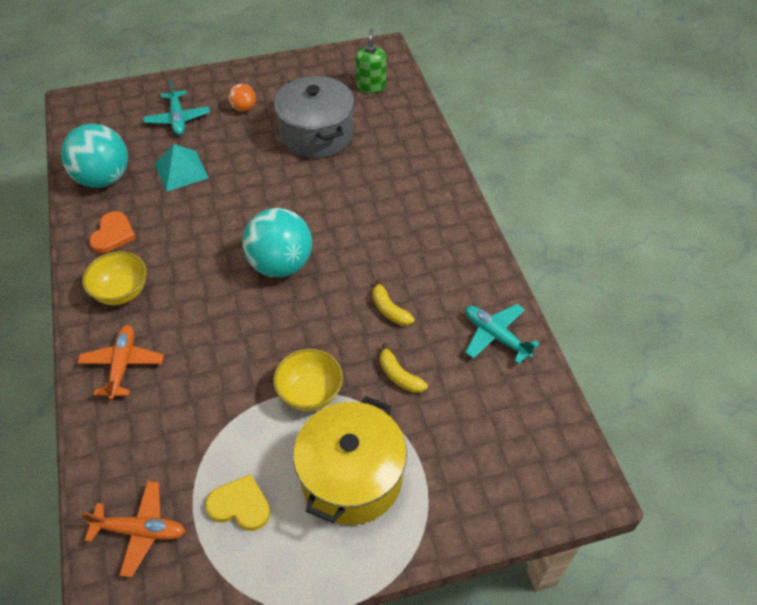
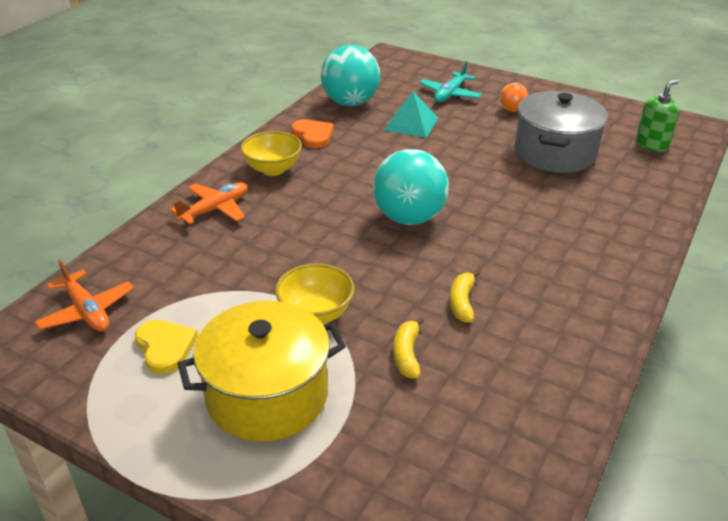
camera: 45 degrees right, 15 degrees down
orange heart [89,211,136,253] -> orange heart turned 90 degrees counterclockwise [291,119,334,148]
turquoise plane [465,304,540,364] -> none

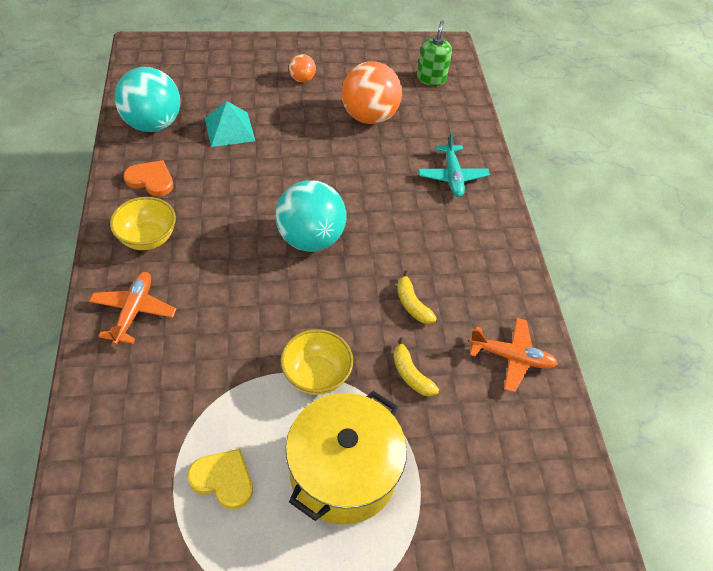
camera: 40 degrees left, 15 degrees up
orange plane [35,260,134,331] -> orange plane moved to [469,318,558,392]
turquoise plane [420,61,482,102] -> turquoise plane moved to [418,132,490,197]
grey pot [515,91,608,173] -> orange ball [341,61,402,124]

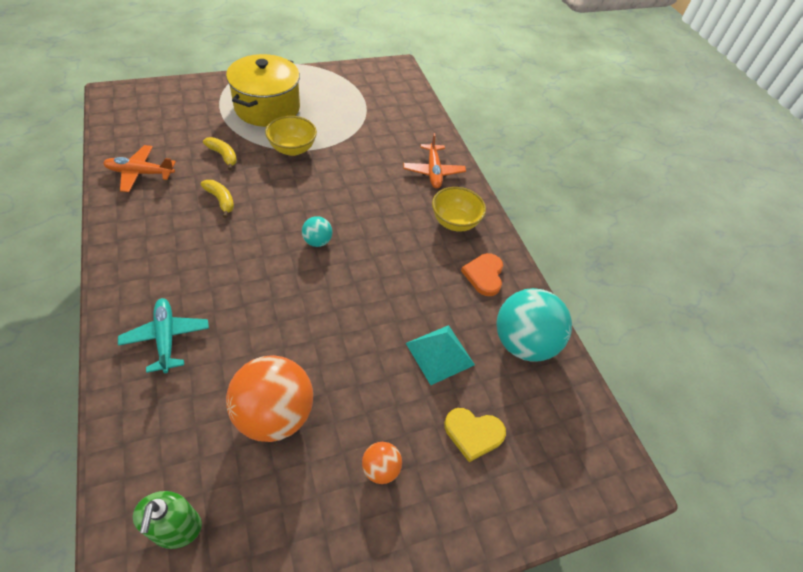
camera: 165 degrees right, 0 degrees up
orange heart [124,160,173,196] -> orange heart turned 90 degrees clockwise [461,253,503,296]
yellow heart [187,449,253,509] -> yellow heart moved to [444,408,506,462]
turquoise ball [275,180,347,252] -> turquoise ball [302,216,332,247], size x0.47

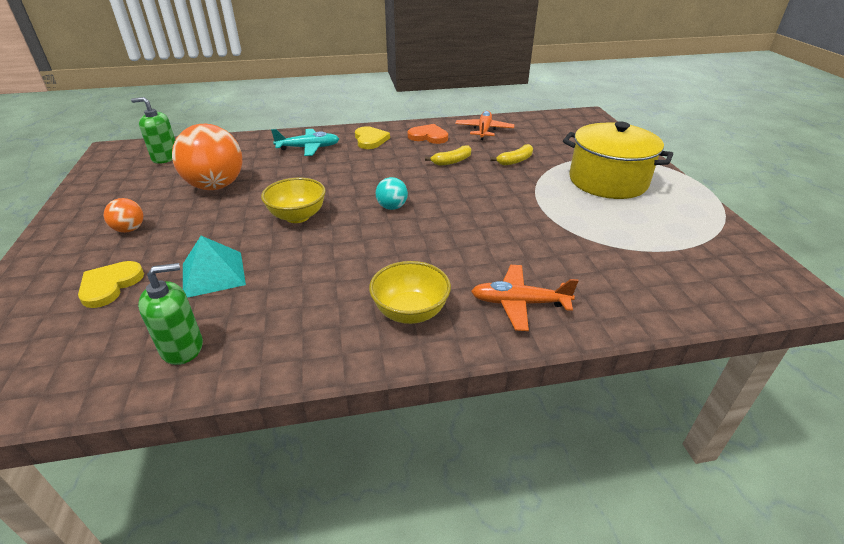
camera: 105 degrees right, 15 degrees down
yellow bowl [265,116,317,156] -> yellow bowl moved to [261,178,326,223]
orange heart [461,253,503,296] -> orange heart moved to [408,124,448,144]
turquoise ball [496,288,572,362] -> green soap dispenser [138,263,203,365]
none -> yellow heart [355,126,390,149]

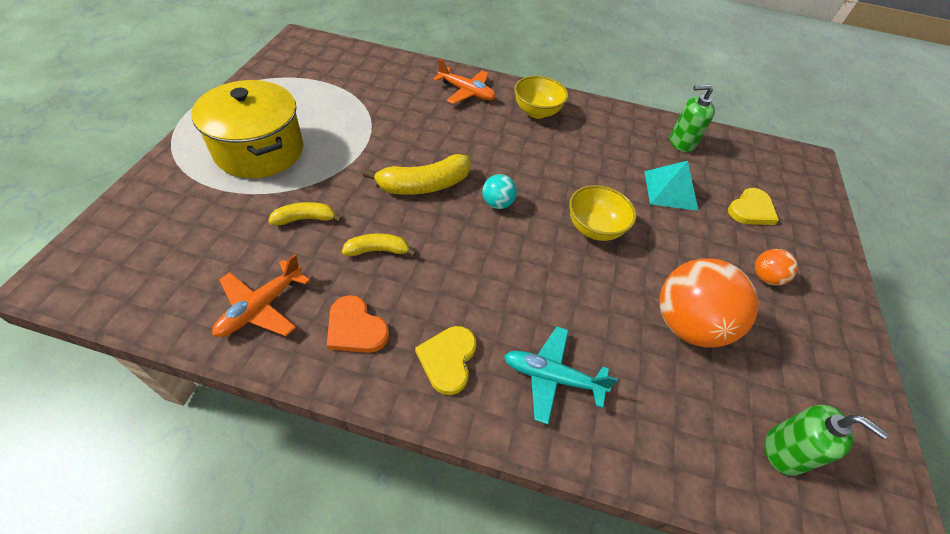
camera: 160 degrees left, 15 degrees up
none -> yellow banana [363,154,471,195]

